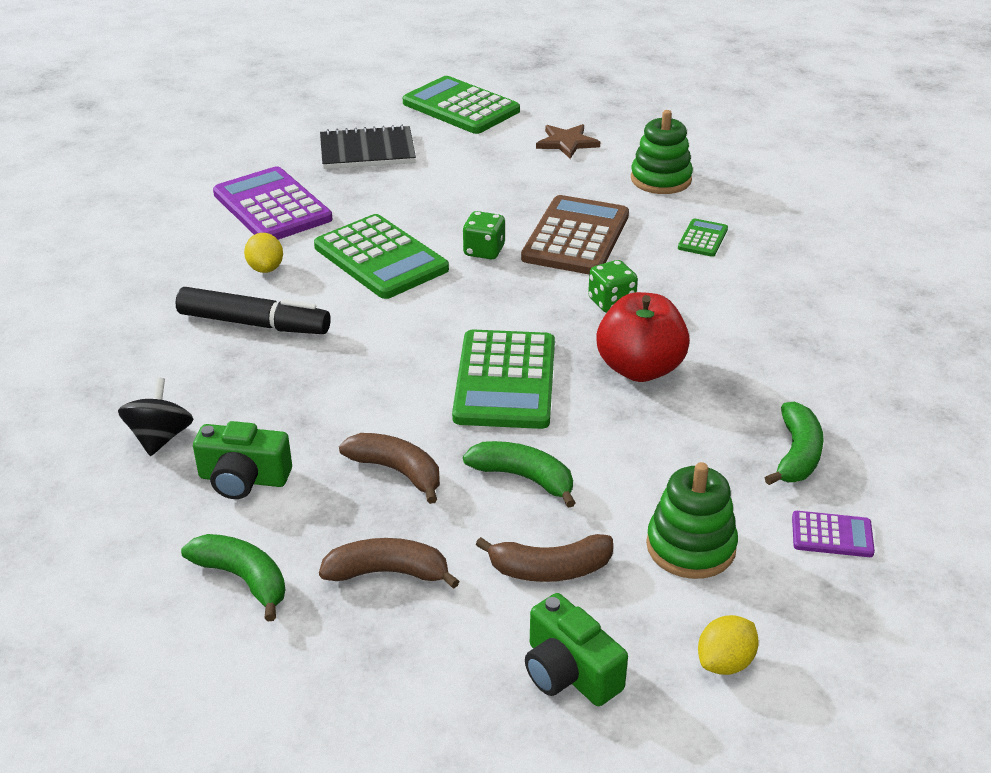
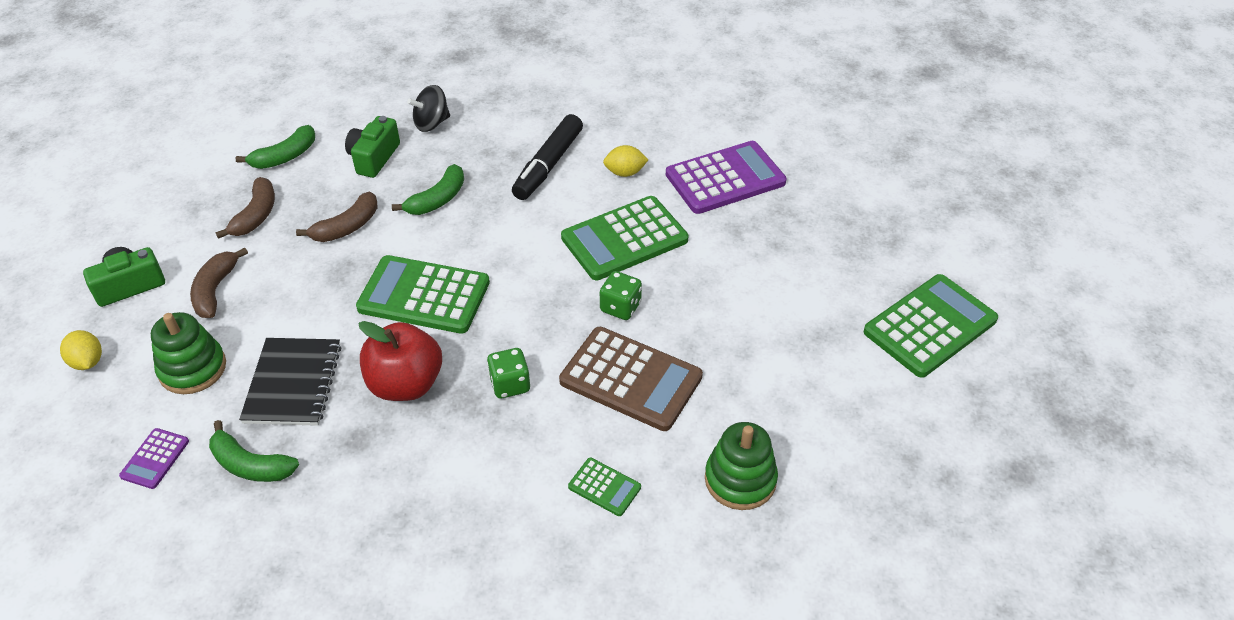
camera: 100 degrees right, 10 degrees up
black spinning top [118,377,193,456] -> black spinning top turned 135 degrees clockwise [407,85,450,132]
black notebook [320,125,416,169] -> black notebook moved to [239,338,341,426]
green banana [463,441,576,508] -> green banana moved to [392,164,464,215]
brown star [536,124,600,159] -> none

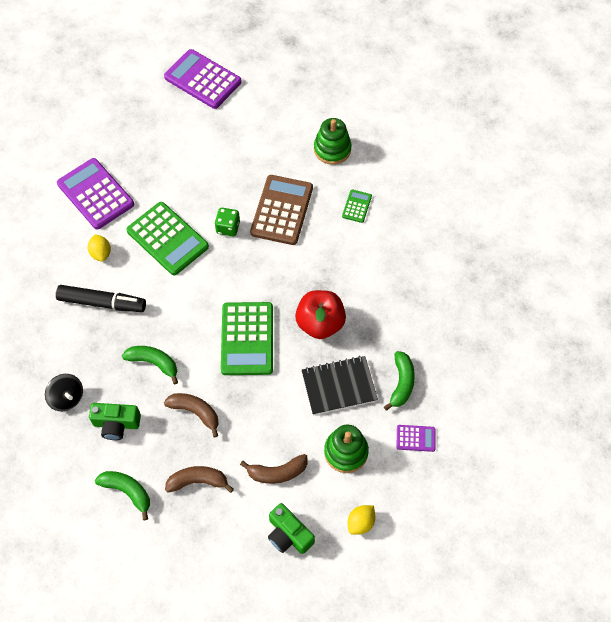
camera: 105 degrees left, 15 degrees up
green dice [487,348,530,399] -> none
green calculator [864,274,998,378] -> purple calculator [164,49,242,109]

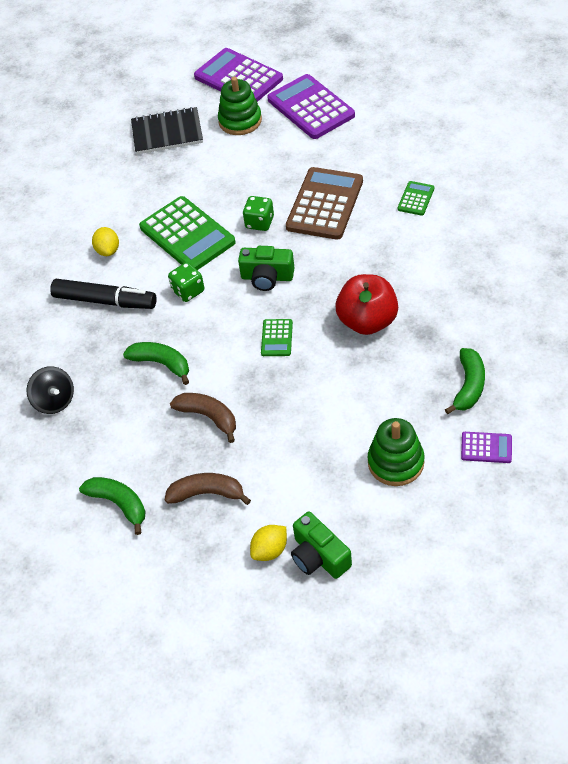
camera: 10 degrees right, 10 degrees down
purple calculator [57,158,134,230] -> purple calculator moved to [267,74,355,139]
green camera [89,403,141,440] -> green camera moved to [238,246,294,291]
green calculator [221,302,273,375] -> green calculator [261,319,293,356], size x0.47
brown banana [240,454,308,484] -> none
black notebook [302,356,378,415] -> black notebook moved to [131,107,203,154]
green stacking toy [314,118,352,165] -> green stacking toy moved to [218,77,262,135]
yellow lemon [348,505,375,535] -> yellow lemon moved to [250,525,287,561]
none -> green dice [168,262,204,302]

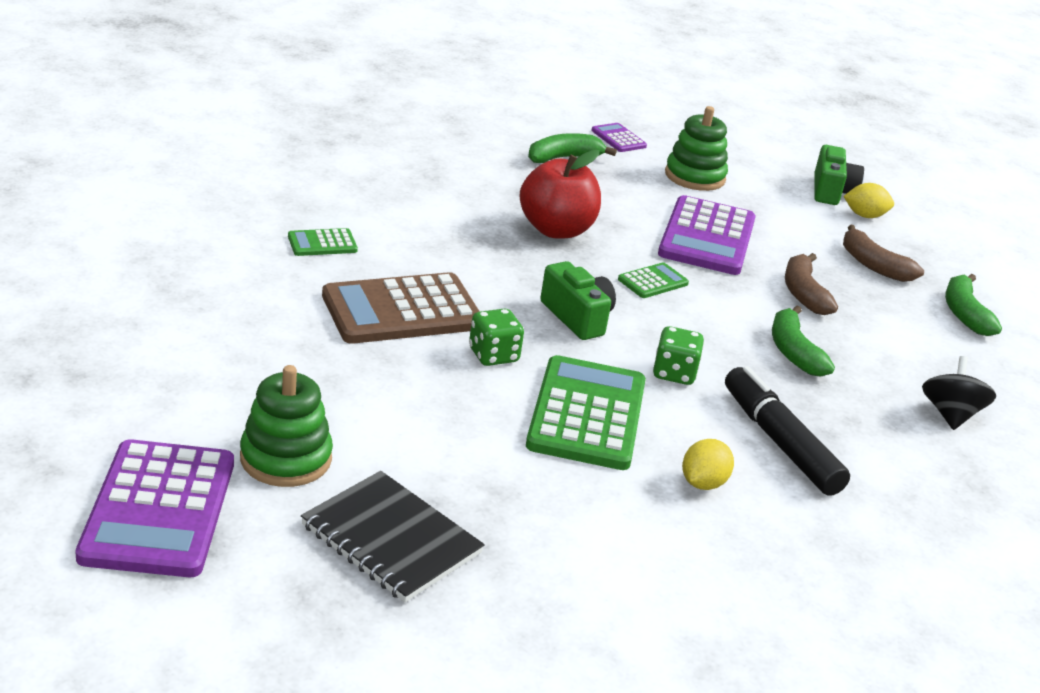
camera: 140 degrees left, 20 degrees down
purple calculator [267,74,355,139] -> purple calculator moved to [658,195,756,275]

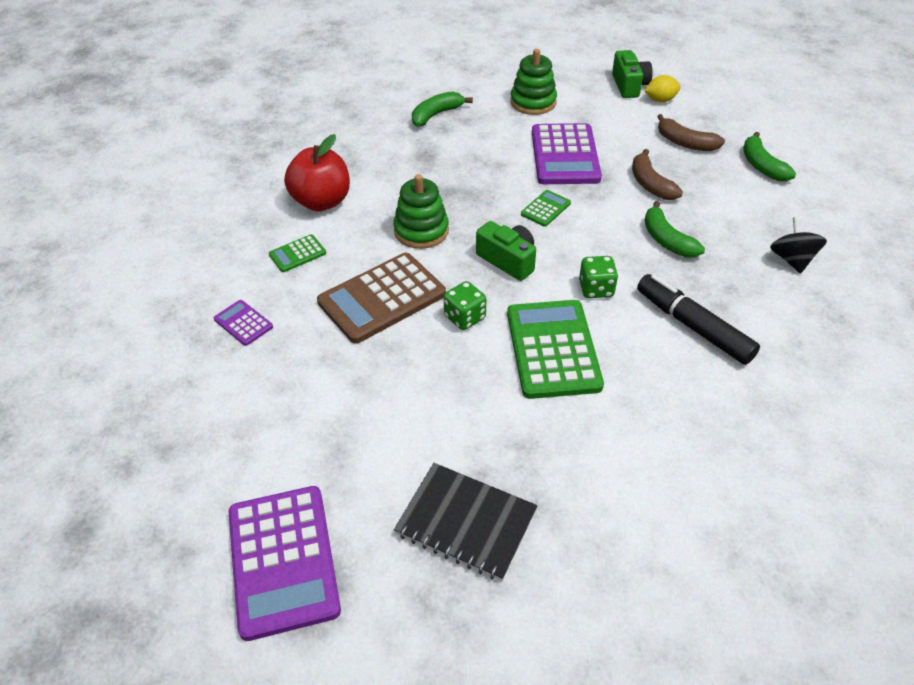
camera: 10 degrees left, 15 degrees up
green stacking toy [240,365,333,487] -> green stacking toy moved to [393,174,449,249]
red apple [519,150,601,239] -> red apple moved to [284,134,350,211]
purple calculator [592,123,647,152] -> purple calculator moved to [214,300,273,346]
yellow lemon [682,439,734,490] -> none

